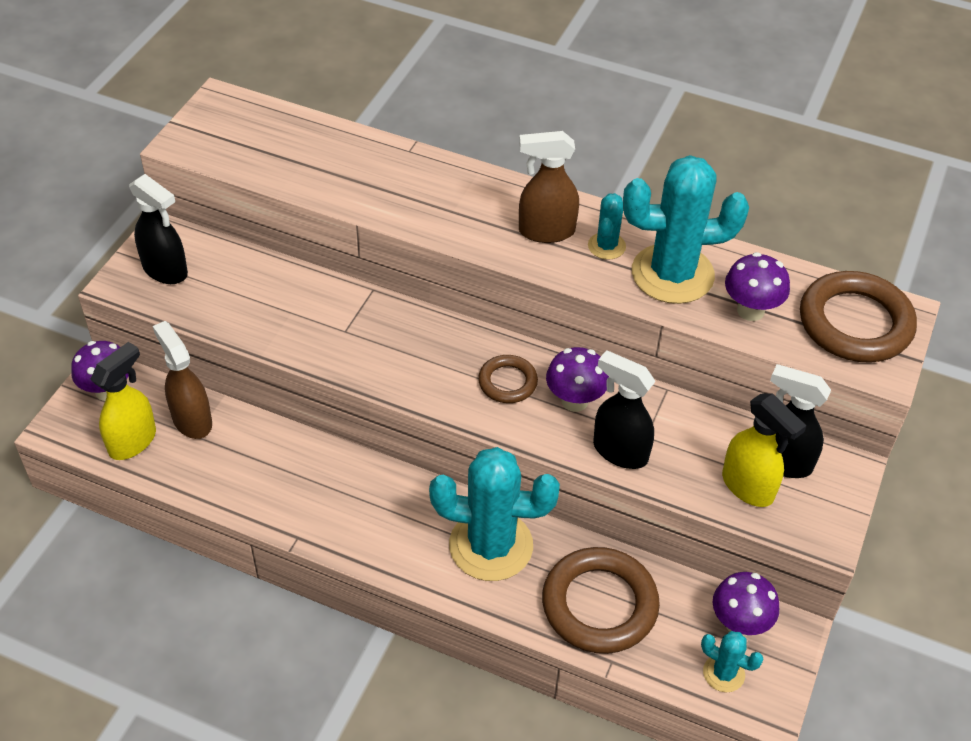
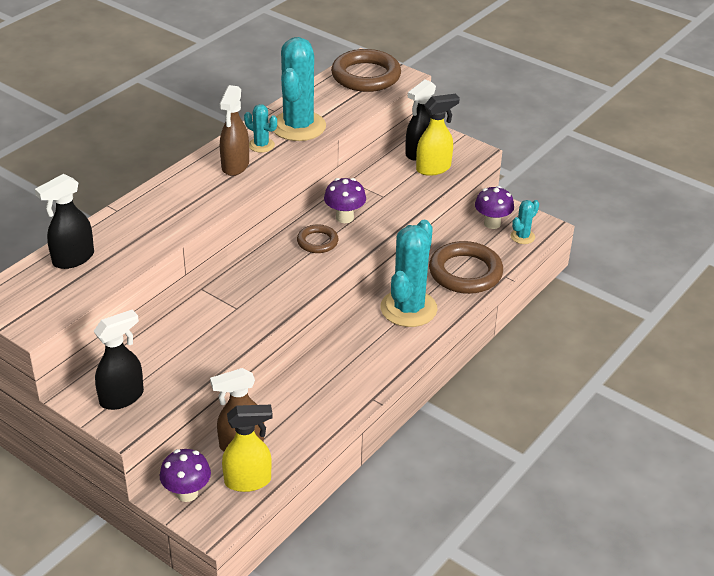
camera: 75 degrees left, 10 degrees down
yellow spray bottle [90,342,156,460] -> yellow spray bottle turned 120 degrees clockwise [222,405,273,492]
black spray bottle [593,350,656,469] -> black spray bottle moved to [35,174,94,269]
purple mushroom [725,252,790,321] -> none

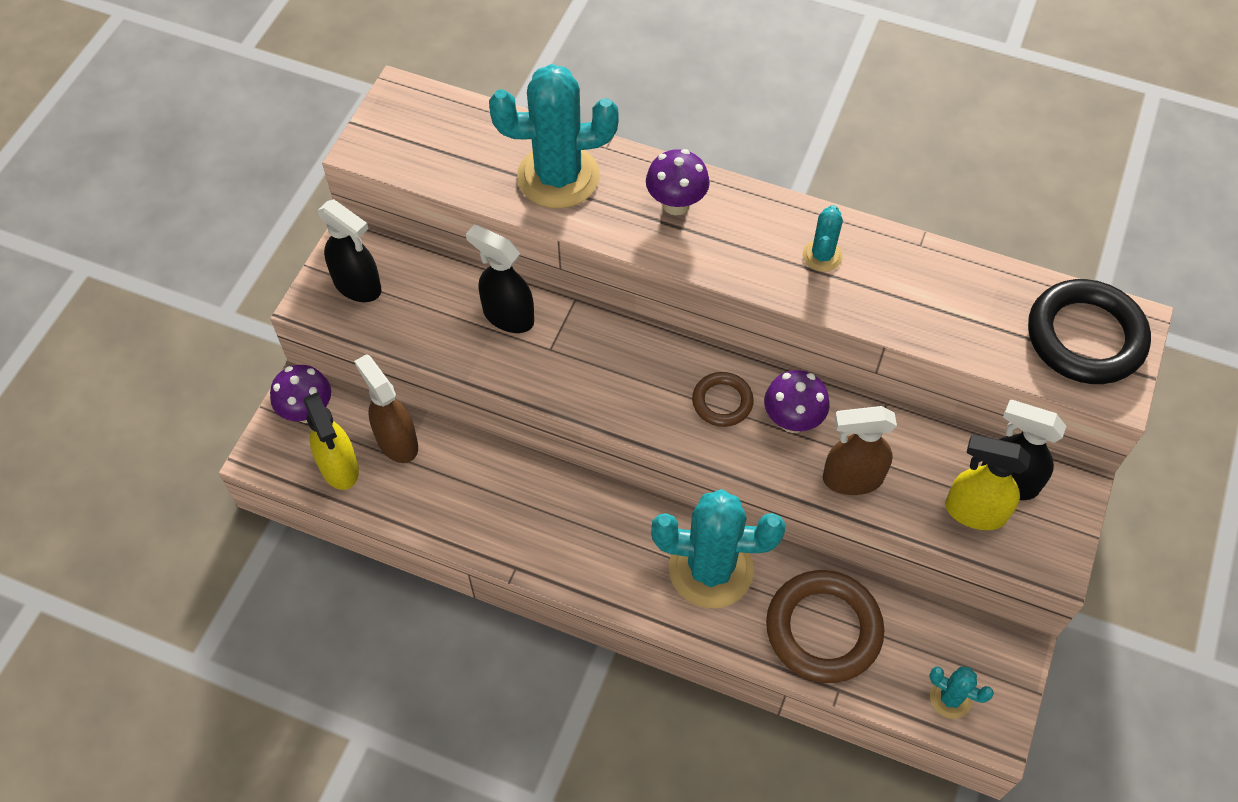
camera: 75 degrees right, 20 degrees up
black spray bottle [35,174,94,269] -> black spray bottle moved to [466,224,534,333]
brown spray bottle [219,85,249,176] -> brown spray bottle moved to [823,406,897,495]
turquoise cactus [273,37,326,141] -> turquoise cactus moved to [489,64,619,209]
brown ring [331,49,401,92] -> black ring [1028,279,1151,384]
yellow spray bottle [416,94,460,176] -> yellow spray bottle turned 150 degrees clockwise [945,434,1031,530]
purple mushroom [475,186,514,229] -> purple mushroom moved to [646,149,710,215]

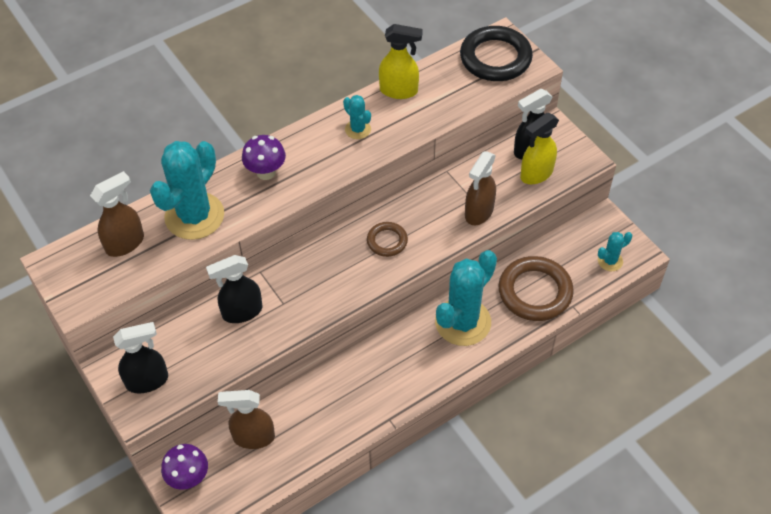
camera: 55 degrees left, 5 degrees down
yellow spray bottle [303,392,359,490] -> yellow spray bottle moved to [379,24,423,99]
purple mushroom [764,370,830,433] -> none
none -> brown spray bottle [90,171,144,257]

